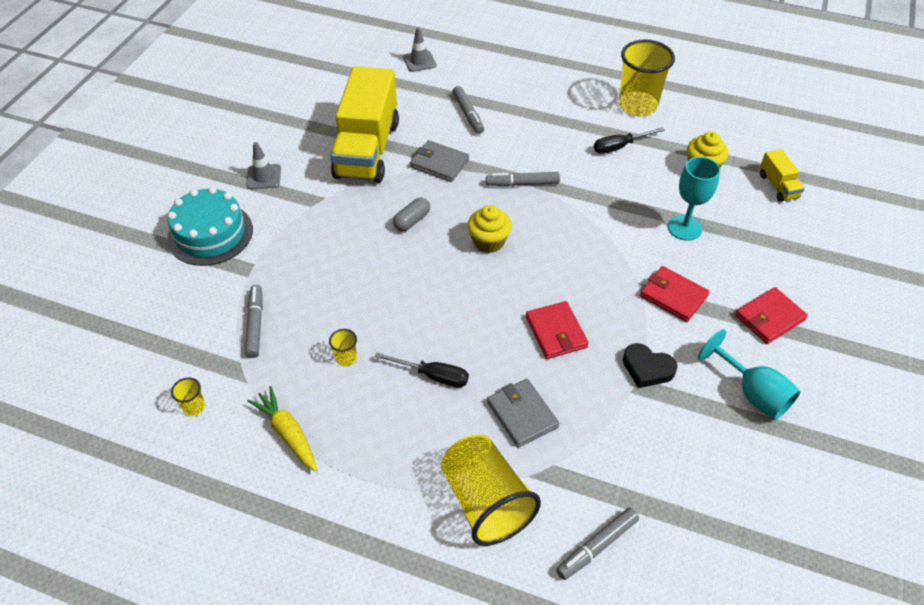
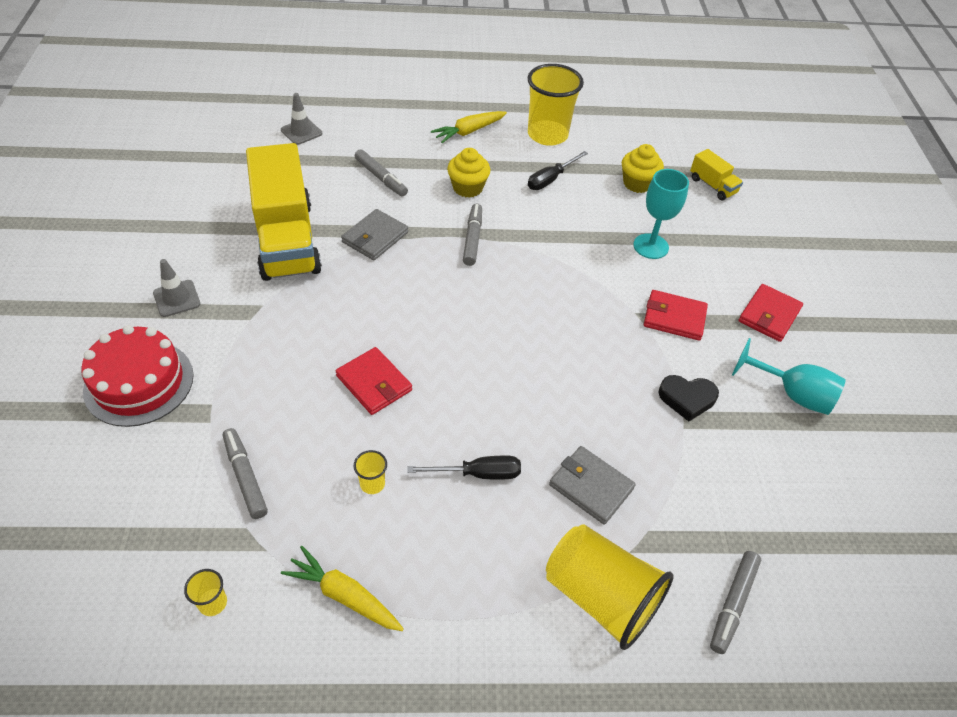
camera: 25 degrees left, 0 degrees up
turquoise cake [167,187,253,266] -> red cake [81,325,194,427]
grey capsule [393,198,430,231] -> none
grey wallet [410,140,469,182] -> grey wallet turned 60 degrees counterclockwise [341,209,408,260]
yellow cupcake [467,205,512,253] -> yellow cupcake moved to [447,148,490,198]
grey marker [486,172,560,186] -> grey marker turned 120 degrees clockwise [463,204,482,266]
red wallet [526,301,589,359] -> red wallet moved to [336,347,412,415]
none -> yellow carrot [431,111,507,143]

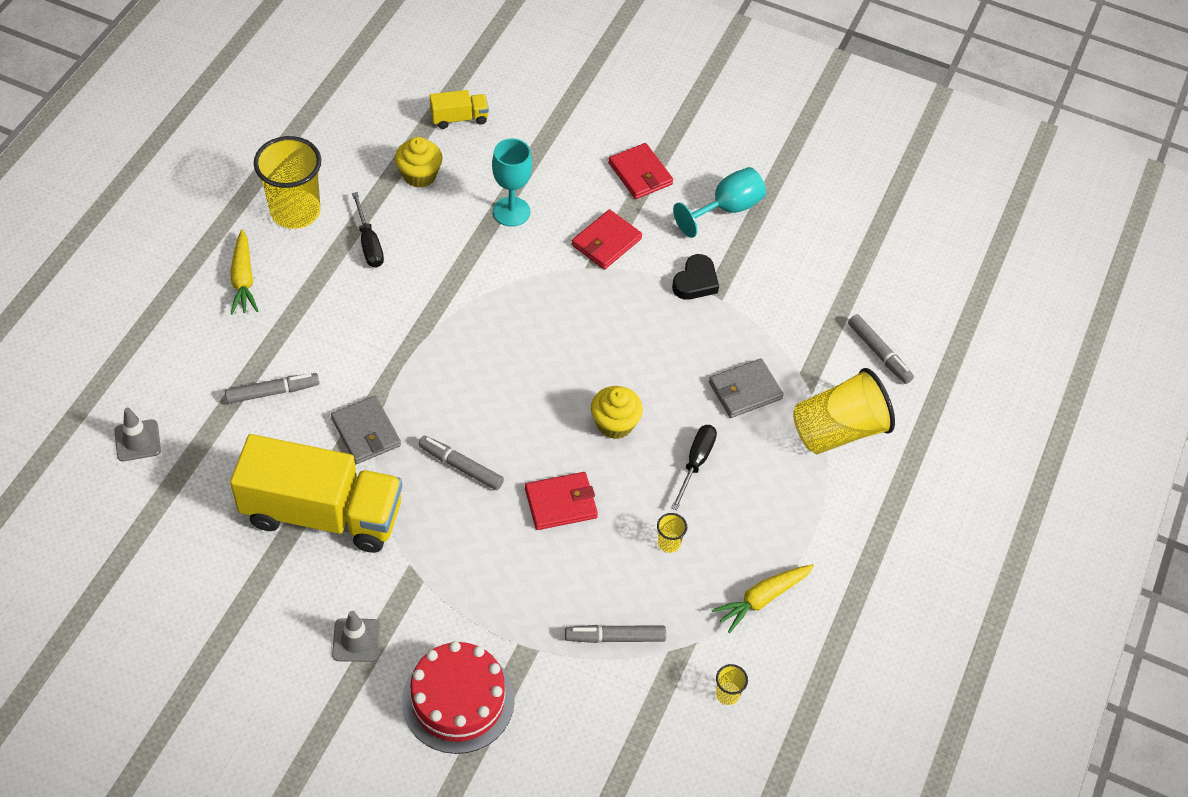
camera: 65 degrees left, 5 degrees up
yellow cupcake [447,148,490,198] -> yellow cupcake moved to [591,386,643,439]
grey marker [463,204,482,266] -> grey marker moved to [418,436,504,490]

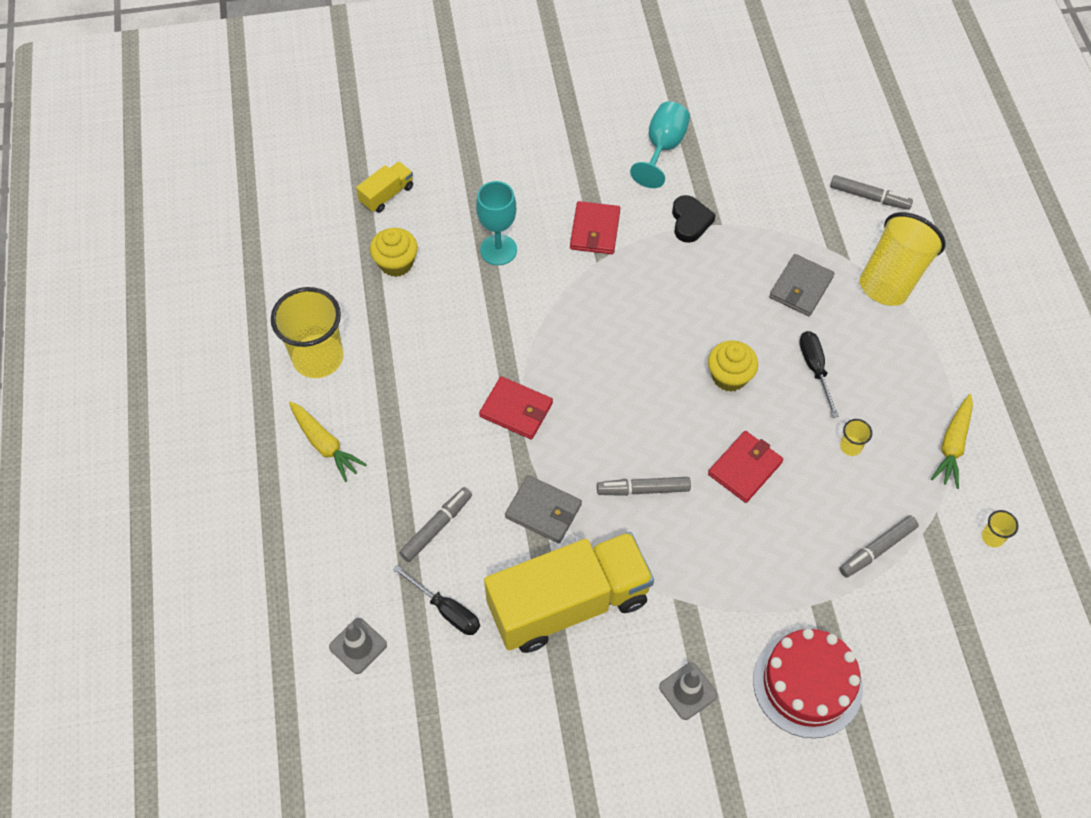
camera: 30 degrees left, 5 degrees up
black screwdriver [352,192,384,267] -> black screwdriver moved to [393,565,480,635]
red wallet [608,143,673,199] -> red wallet moved to [479,376,553,439]

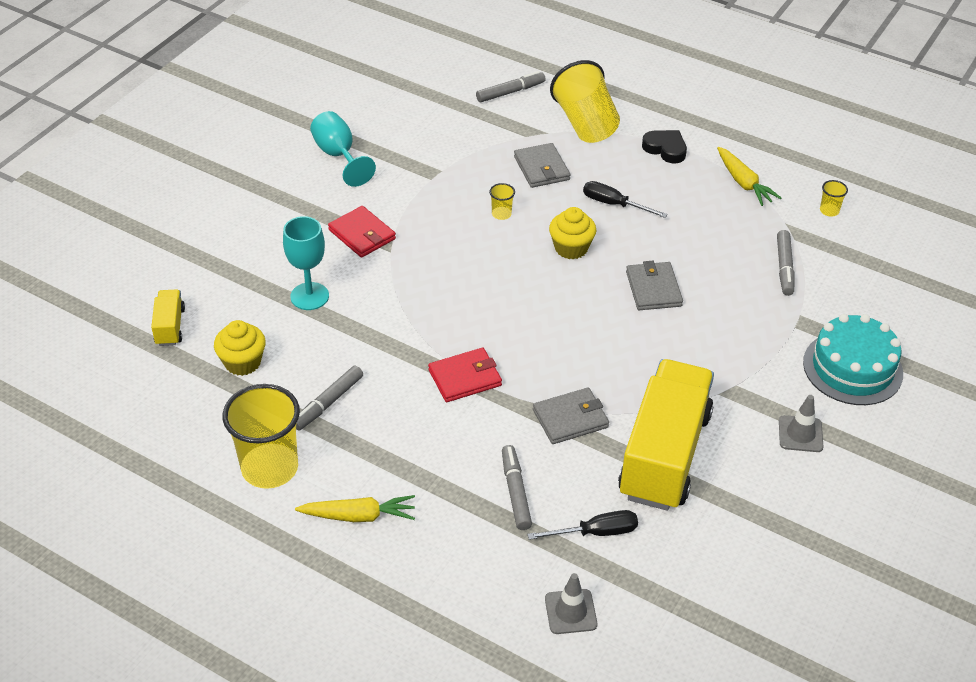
camera: 50 degrees left, 15 degrees down
grey marker [597,477,691,496] -> grey marker moved to [296,366,363,431]
black heart [672,195,716,243] -> black heart moved to [642,130,687,164]
red wallet [708,431,783,503] -> grey wallet [626,261,683,310]
red cake [753,628,863,738] -> turquoise cake [803,314,903,405]
yellow cup [840,419,872,456] -> yellow cup moved to [489,183,515,220]

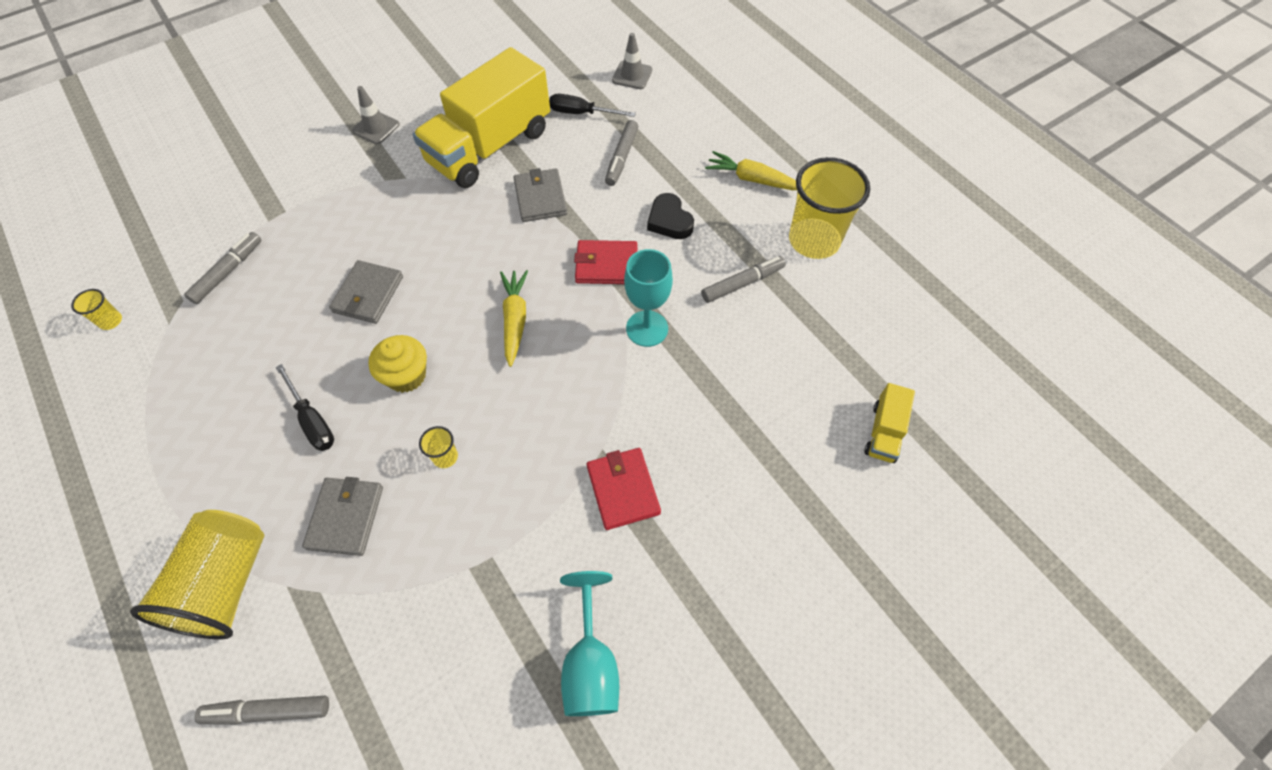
camera: 155 degrees left, 15 degrees up
yellow cupcake [214,320,266,376] -> none
turquoise goblet [283,216,329,310] -> turquoise goblet moved to [624,249,673,347]
grey wallet [533,387,609,444] -> grey wallet turned 75 degrees clockwise [513,168,567,222]
black heart [642,130,687,164] -> black heart moved to [647,193,694,239]
yellow carrot [717,147,781,206] -> yellow carrot moved to [500,270,528,367]
turquoise cake [803,314,903,405] -> none

